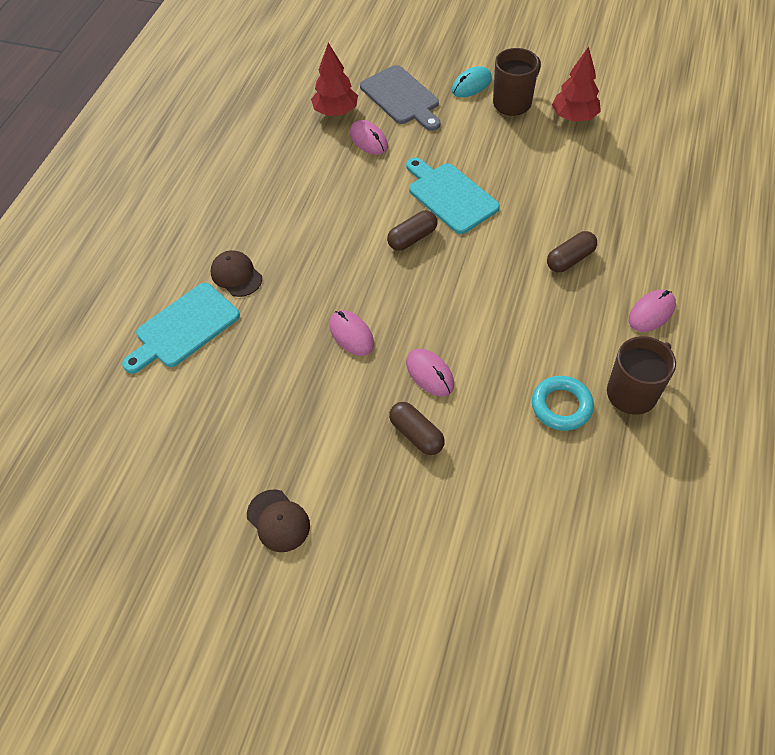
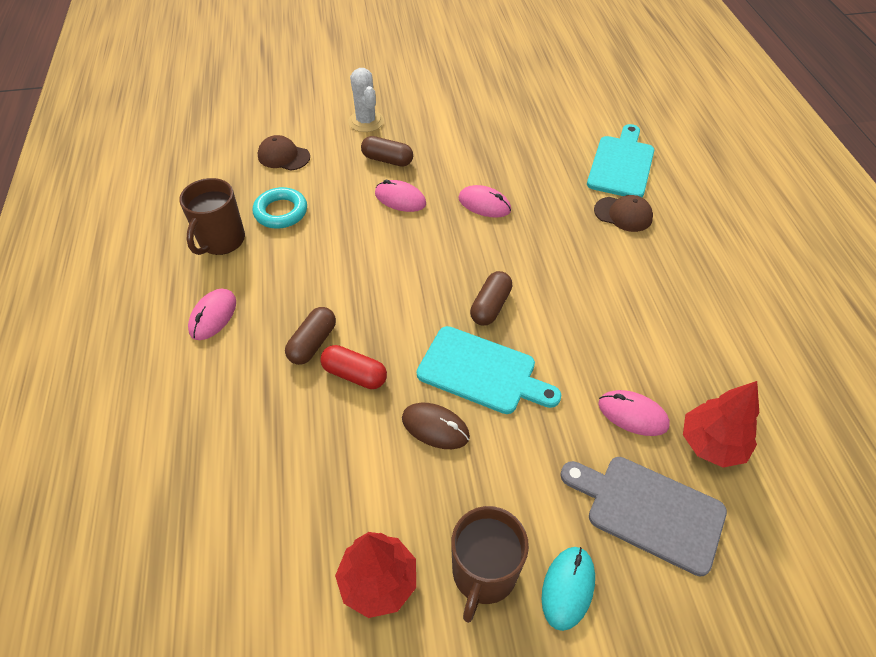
camera: 150 degrees right, 5 degrees down
brown cap [247,489,310,552] -> brown cap moved to [258,135,310,171]
none -> red capsule [320,345,387,389]
none -> white cactus [348,68,384,132]
none -> brown mouse [402,403,470,449]

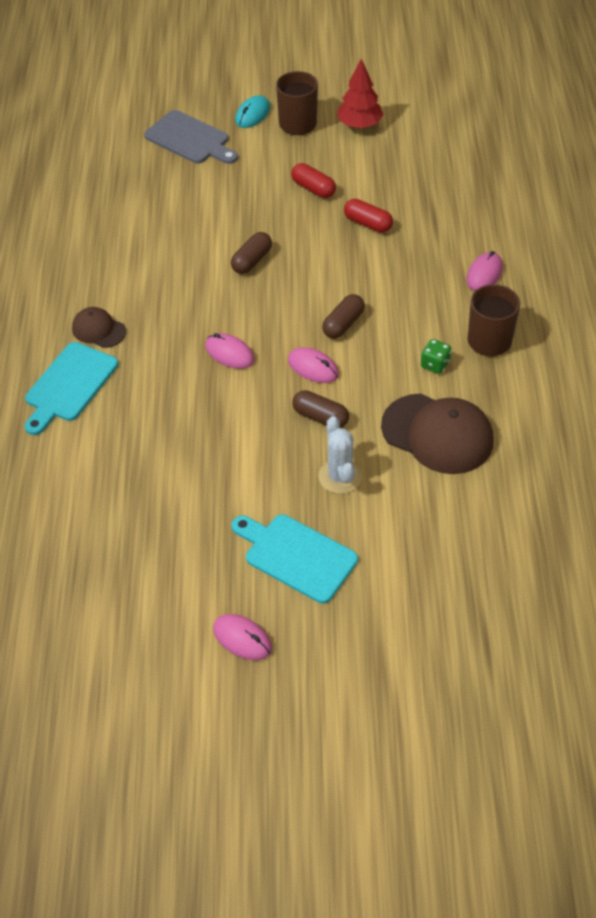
camera: 170 degrees left, 0 degrees up
turquoise ring [253,187,307,228] -> green dice [421,339,451,374]
brown cap [258,135,310,171] -> brown cap [381,393,494,474], size x1.88
brown capsule [285,307,336,365] -> brown capsule moved to [322,294,365,339]
brown mouse [402,403,470,449] -> red capsule [291,163,336,198]
turquoise cutting board [417,326,561,414] -> turquoise cutting board moved to [232,514,358,604]
pink mouse [598,390,670,436] -> pink mouse moved to [213,614,272,660]
red tree [683,381,759,467] -> none

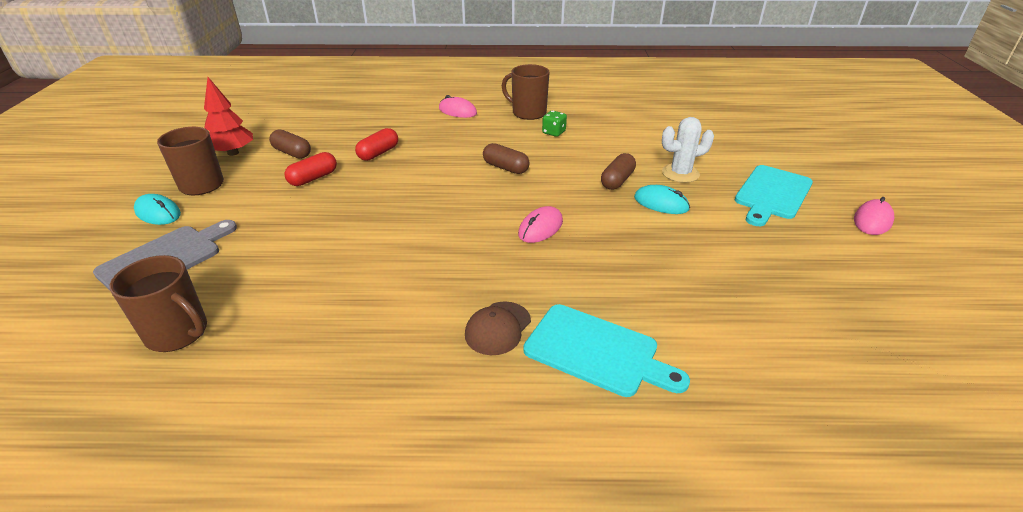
camera: 90 degrees left, 15 degrees down
brown capsule [231,232,272,274] -> brown capsule moved to [269,129,311,159]
pink mouse [288,347,339,383] -> none
brown cap [381,393,494,474] -> none
none -> brown mug [110,255,207,352]
none -> turquoise mouse [634,185,690,214]

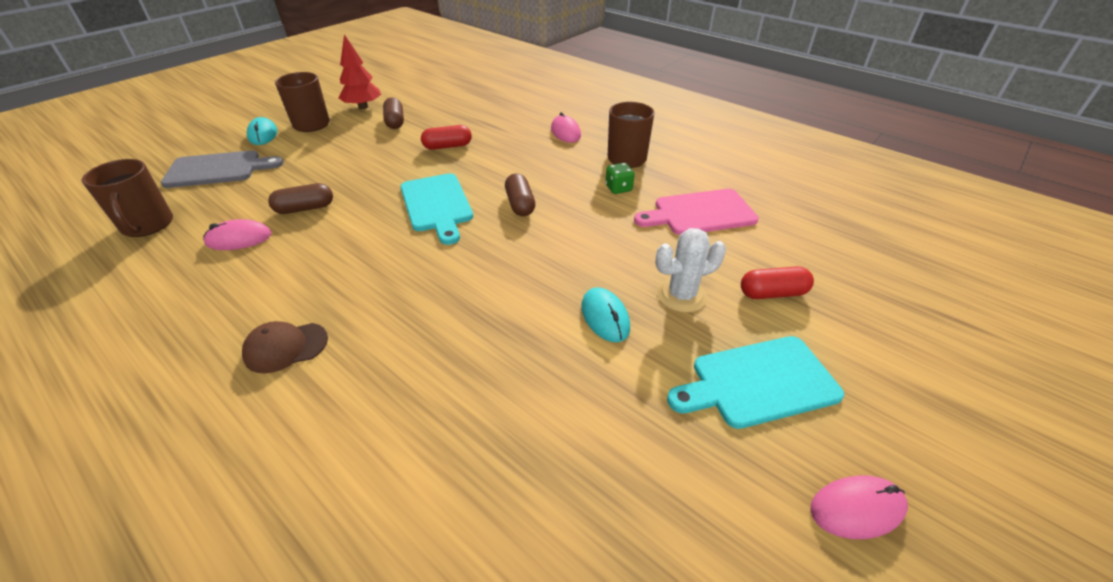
camera: 40 degrees right, 5 degrees up
red capsule [285,152,337,186] -> red capsule moved to [741,266,814,299]
pink mouse [518,206,563,243] -> pink mouse moved to [203,219,271,250]
turquoise cutting board [523,304,690,397] -> turquoise cutting board moved to [400,173,473,245]
brown capsule [601,153,636,190] -> brown capsule moved to [268,183,333,214]
white cactus [662,117,714,183] -> white cactus turned 45 degrees counterclockwise [655,228,726,313]
none -> pink cutting board [634,189,759,235]

